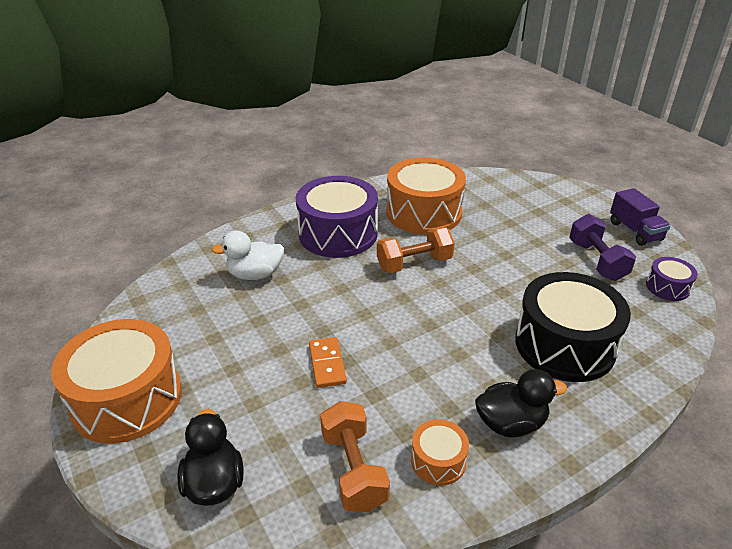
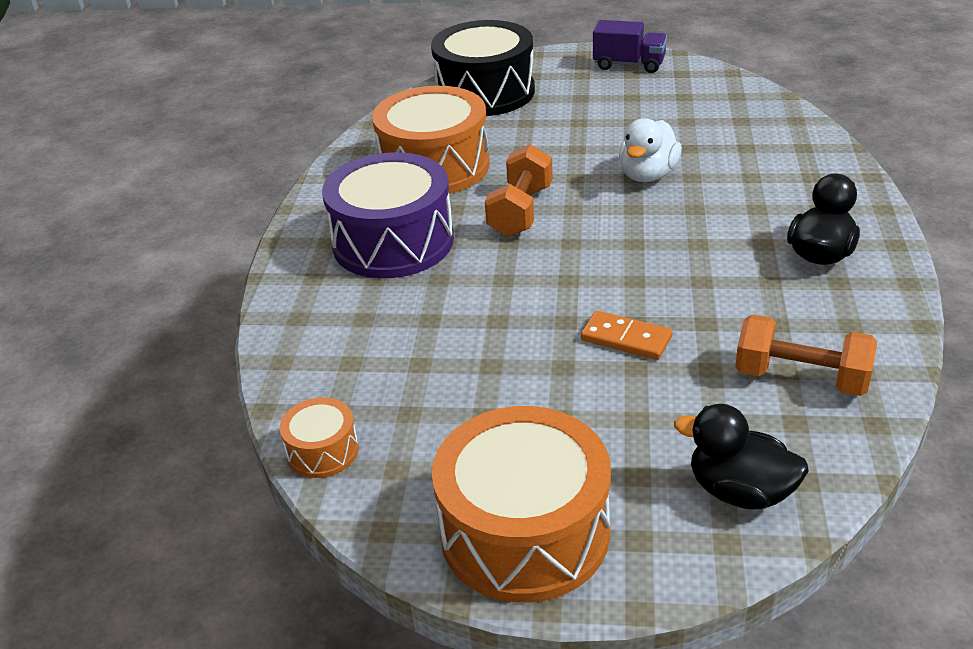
camera: 50 degrees left, 0 degrees up
white duck [212,231,284,280] -> white duck moved to [619,118,682,182]
orange drum [411,419,469,485] -> orange drum moved to [280,398,359,478]
black drum [515,272,631,382] -> black drum moved to [431,20,535,116]
purple dumbbell [569,214,636,281] -> none
purple drum [646,257,698,301] -> none

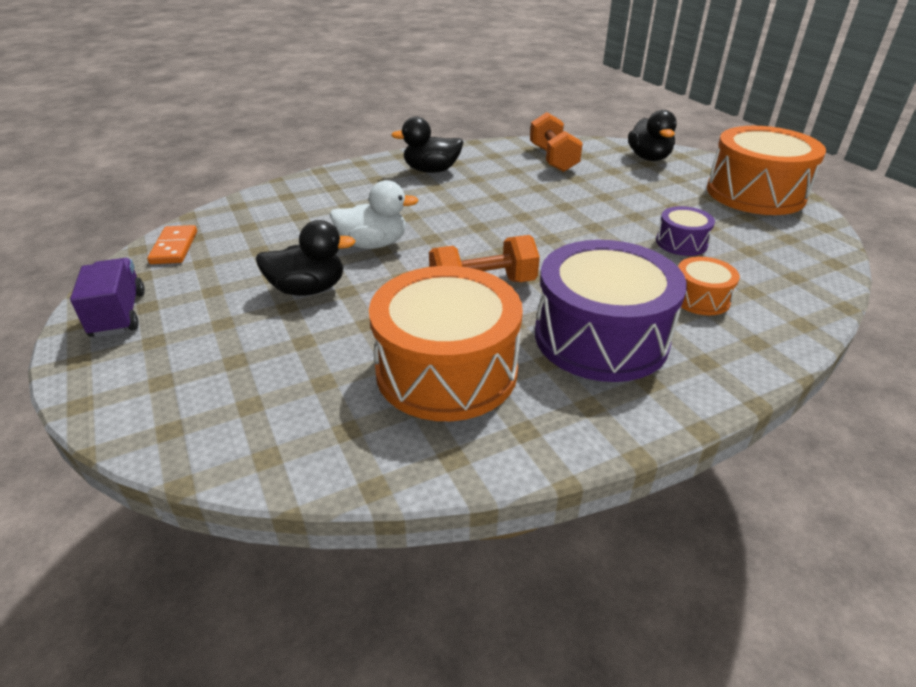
camera: 125 degrees left, 0 degrees up
orange drum [280,398,359,478] -> orange drum moved to [678,257,740,315]
black drum [431,20,535,116] -> none
orange domino [581,311,672,360] -> orange domino moved to [147,225,197,264]
none -> black duck [256,220,356,296]
none -> purple drum [656,206,715,256]

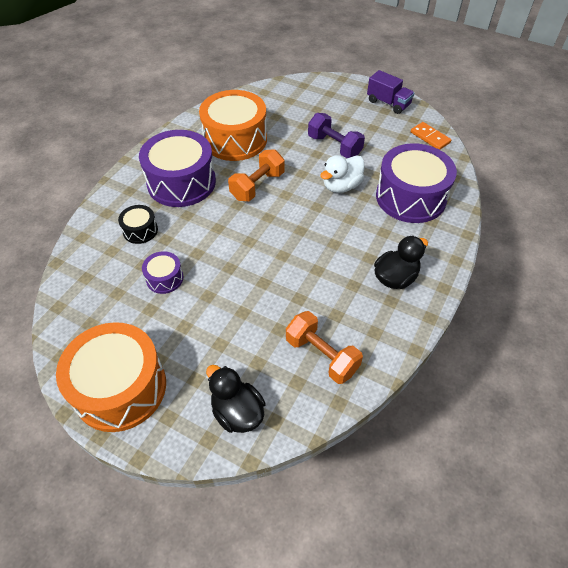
camera: 145 degrees right, 15 degrees up
black duck [256,220,356,296] -> purple dumbbell [308,113,365,158]
orange drum [678,257,740,315] -> black drum [118,205,158,244]
none -> purple drum [376,143,457,223]

